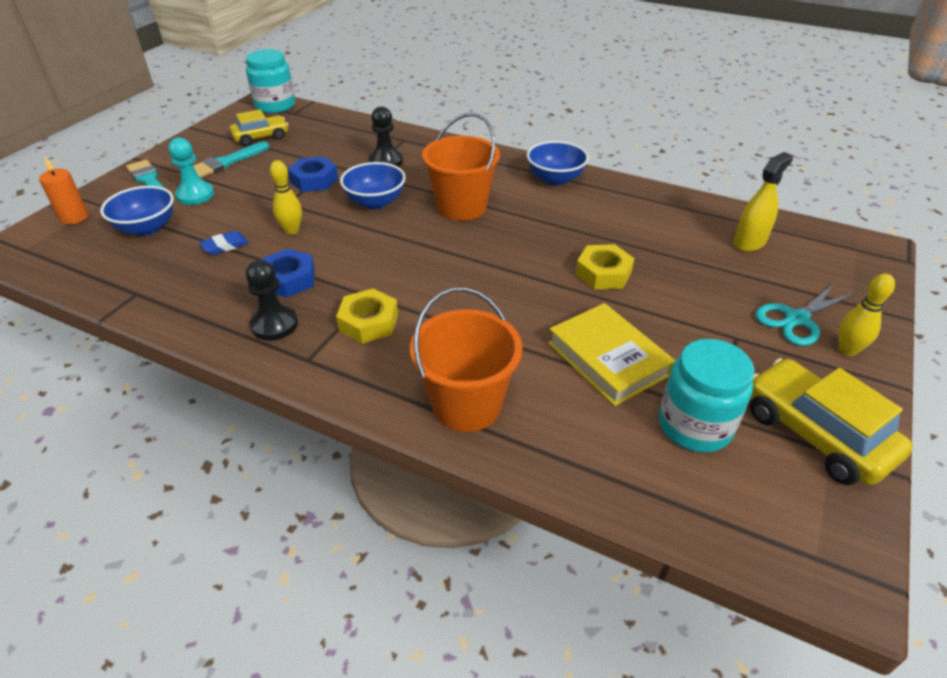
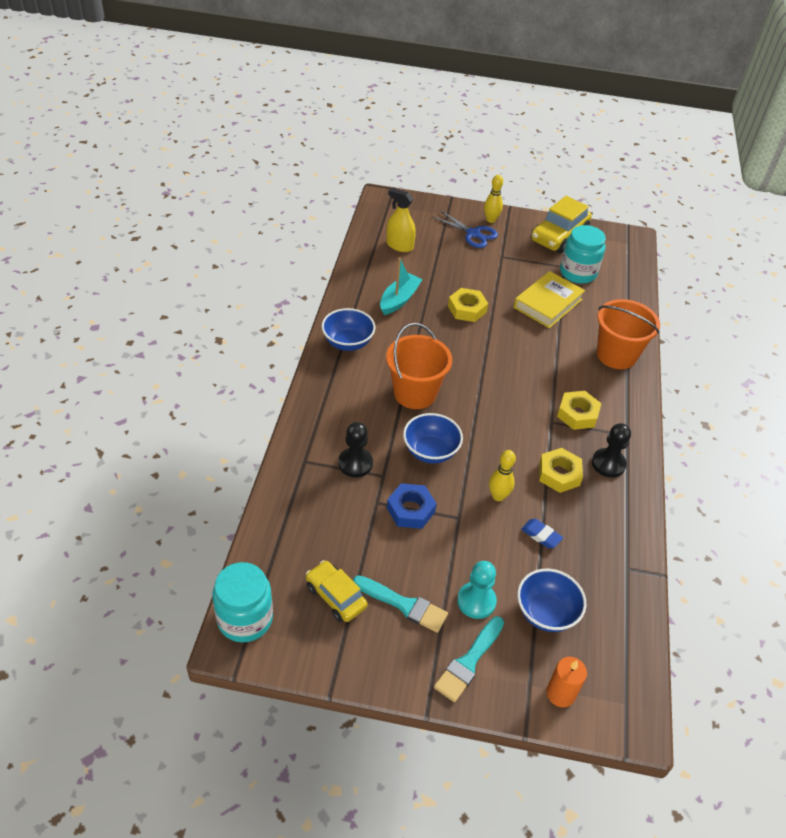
camera: 110 degrees left, 5 degrees up
blue nut [261,249,315,298] -> yellow nut [539,448,583,493]
turquoise scissors [755,282,856,346] -> blue scissors [431,210,498,248]
none -> turquoise boat [380,257,423,315]

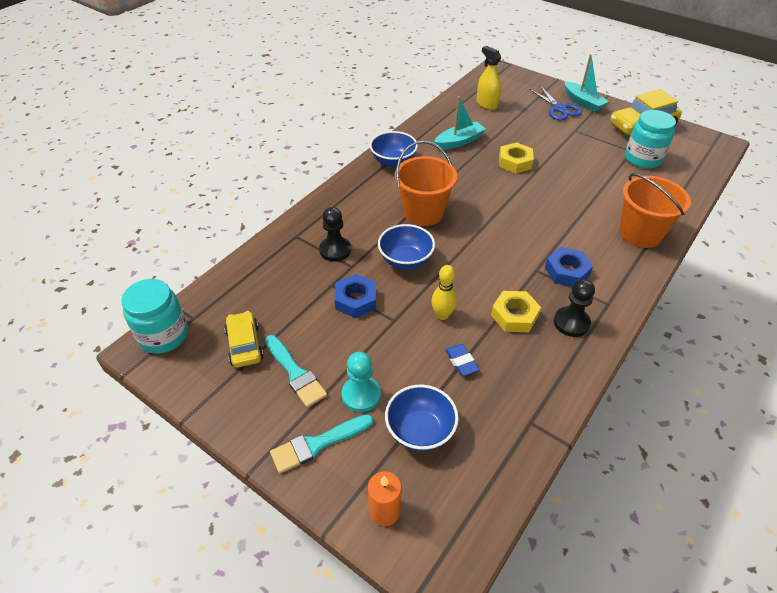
camera: 30 degrees right, 0 degrees up
yellow bowling pin [484,175,503,223] -> turquoise boat [565,54,609,112]
yellow book [514,271,585,328] -> none
yellow nut [557,391,601,430] -> blue nut [545,247,593,287]

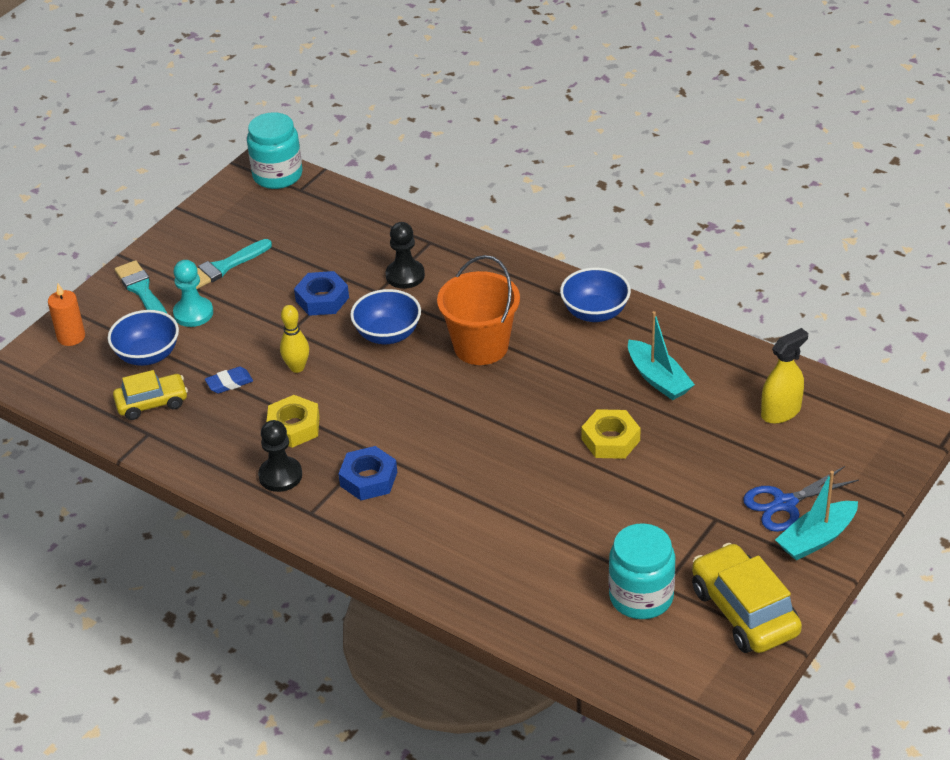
camera: 90 degrees right, 5 degrees down
yellow car [224,311,264,368] -> yellow car moved to [113,370,188,420]
orange bucket [619,173,691,248] -> none

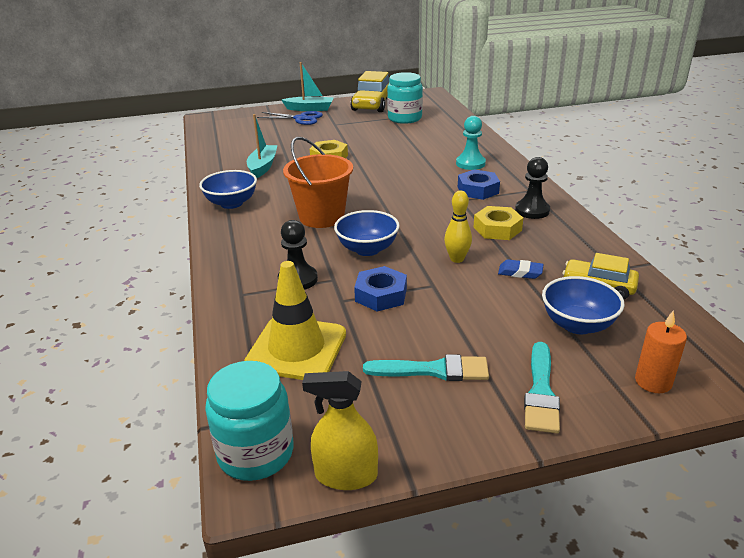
camera: 140 degrees left, 10 degrees down
turquoise pawn [173,260,213,327] -> turquoise pawn moved to [456,116,486,170]
yellow spray bottle [761,328,808,424] -> yellow spray bottle moved to [302,371,378,490]
none -> yellow traffic cone [244,261,346,380]

